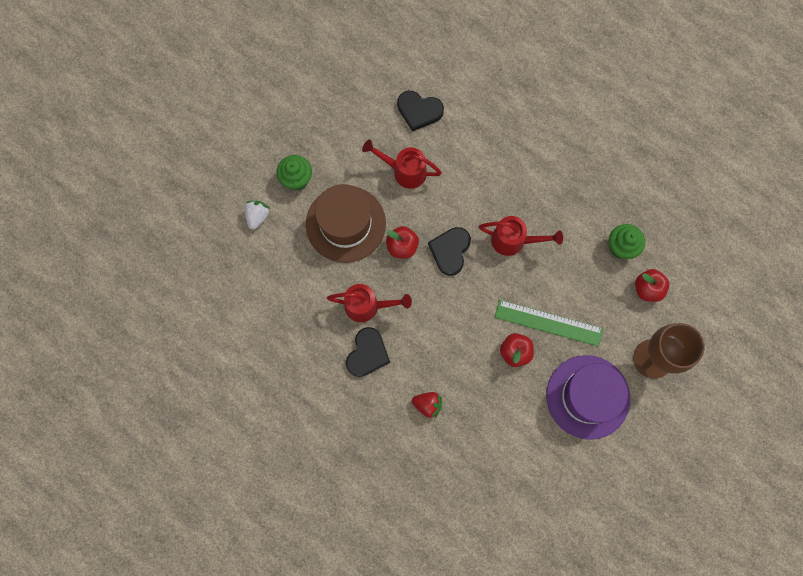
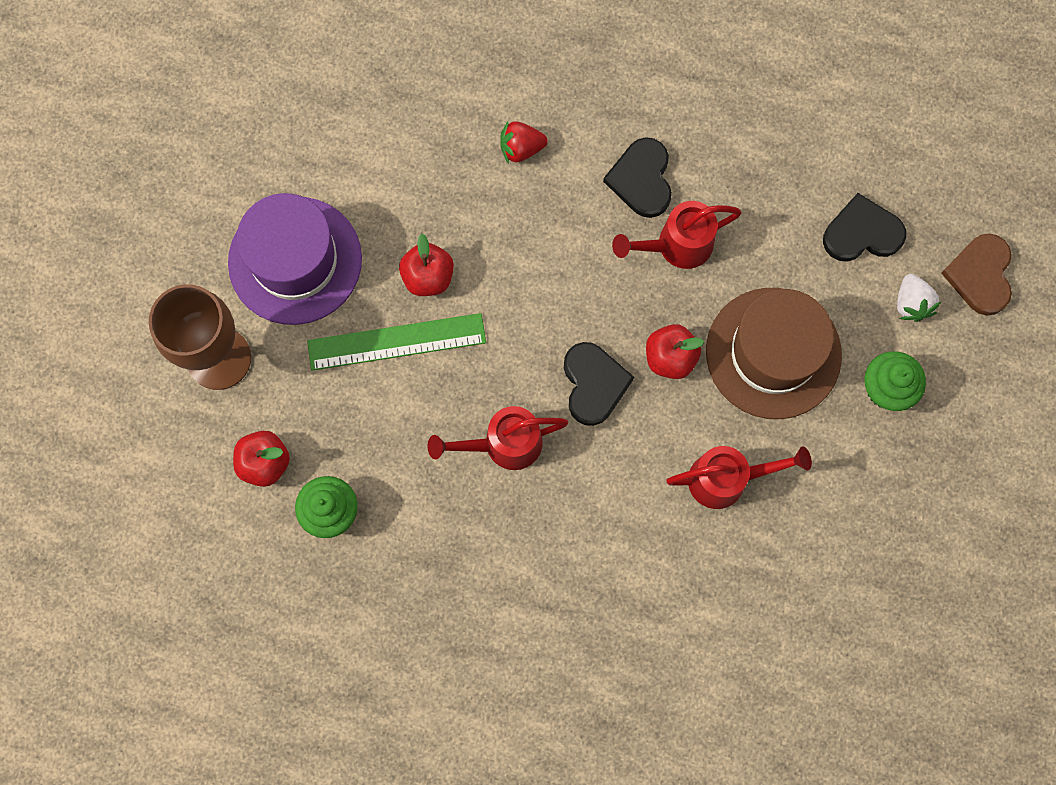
camera: 155 degrees right, 0 degrees up
black heart [397,91,444,132] -> black heart moved to [823,193,906,262]
none -> brown heart [941,233,1012,316]

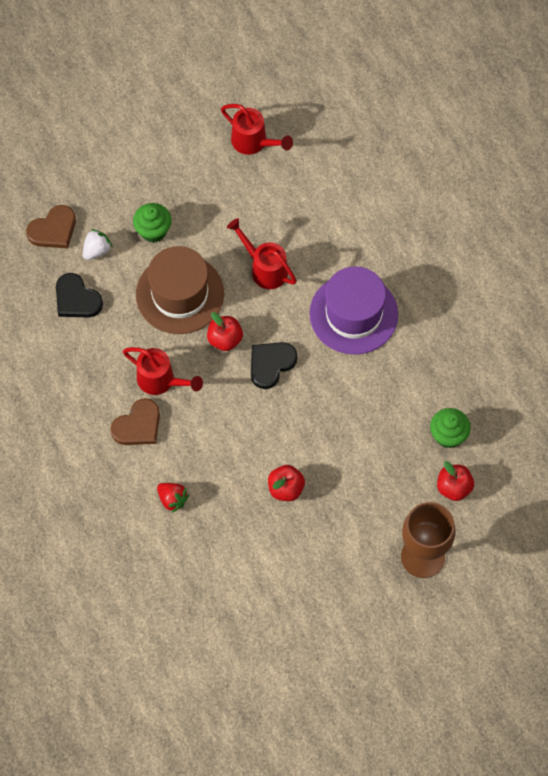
camera: 130 degrees left, 10 degrees down
purple hat [228,193,362,325] -> purple hat moved to [309,266,398,355]
green ruler [307,313,486,371] -> none
red watering can [427,406,568,470] -> red watering can moved to [221,104,293,155]
black heart [603,137,672,218] -> brown heart [110,398,160,445]

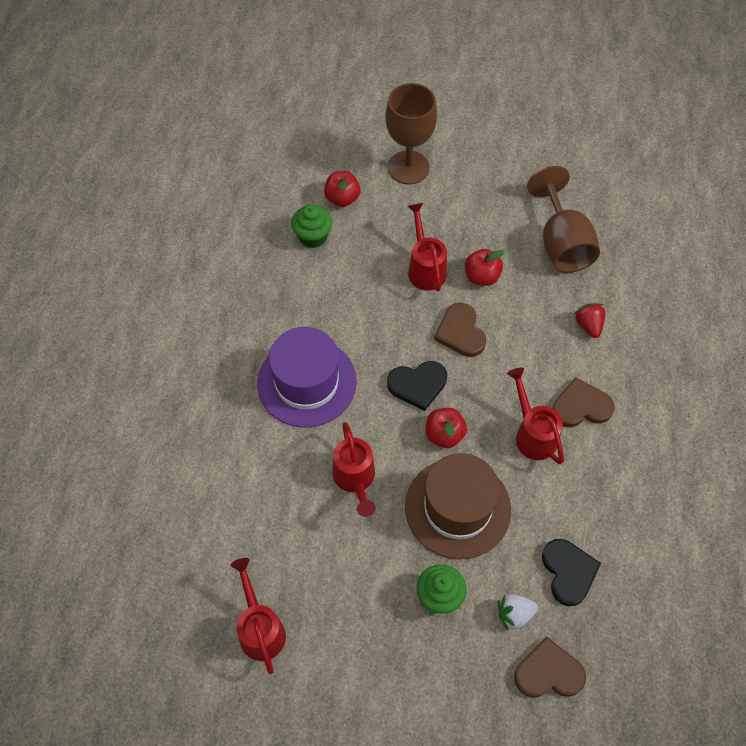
camera: 145 degrees left, 5 degrees down
none -> red watering can [408,203,447,291]
none -> brown heart [434,303,486,357]
none -> brown goblet [527,166,600,273]

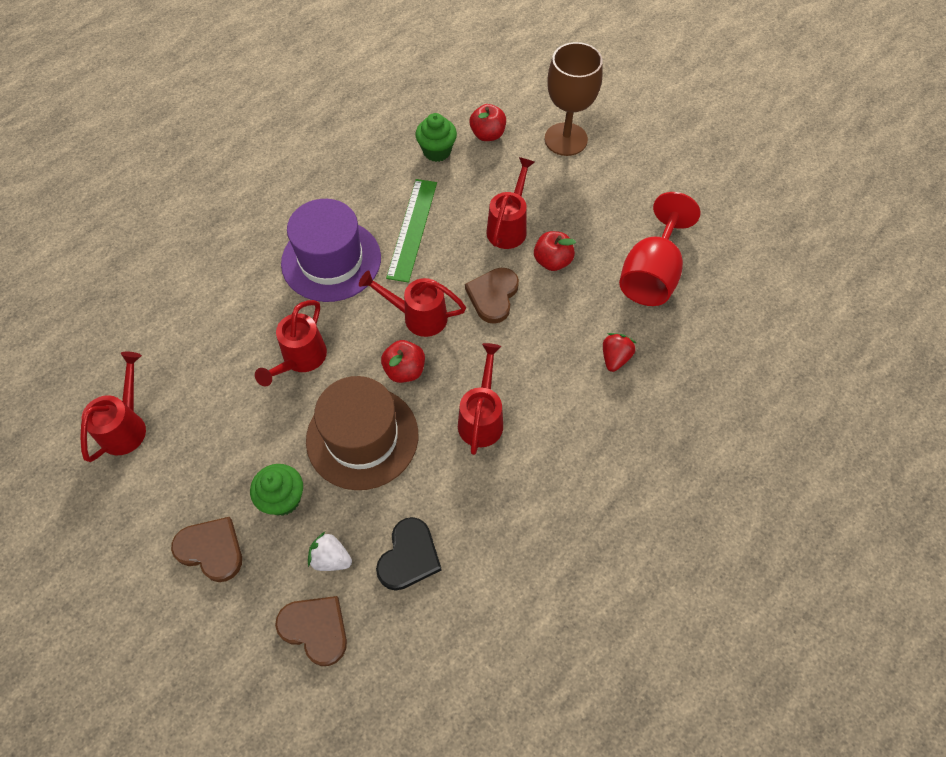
camera: 35 degrees right, 0 degrees up
black heart [387,361,447,411] -> red watering can [359,271,466,337]
brown goblet [527,166,600,273] -> red goblet [619,192,701,306]
brown heart [552,377,615,427] -> brown heart moved to [171,517,242,582]
none -> green ruler [386,179,437,283]

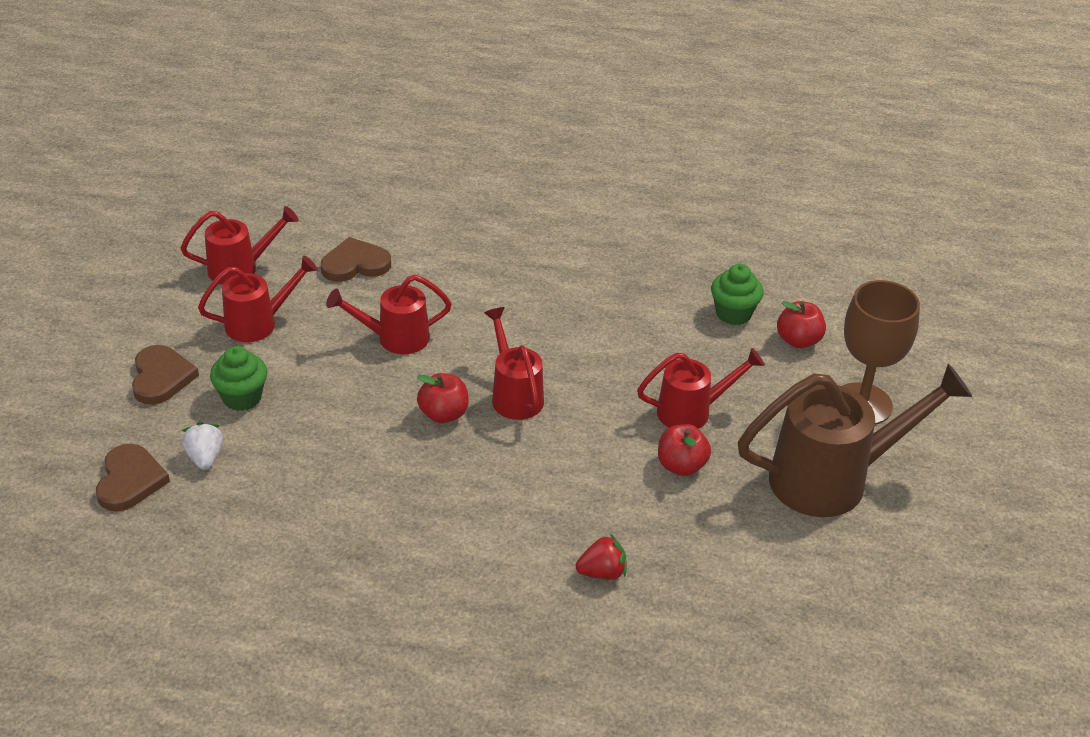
camera: 55 degrees right, 20 degrees down
purple hat [281,199,381,302] -> none
brown hat [306,376,418,490] -> none
black heart [376,517,442,591] -> none
green ruler [386,179,437,283] -> none
red watering can [458,343,503,455] -> red watering can moved to [198,255,318,342]
brown heart [465,268,519,324] -> brown heart moved to [321,237,391,282]
red goblet [619,192,701,306] -> none
none -> brown watering can [738,364,972,517]

